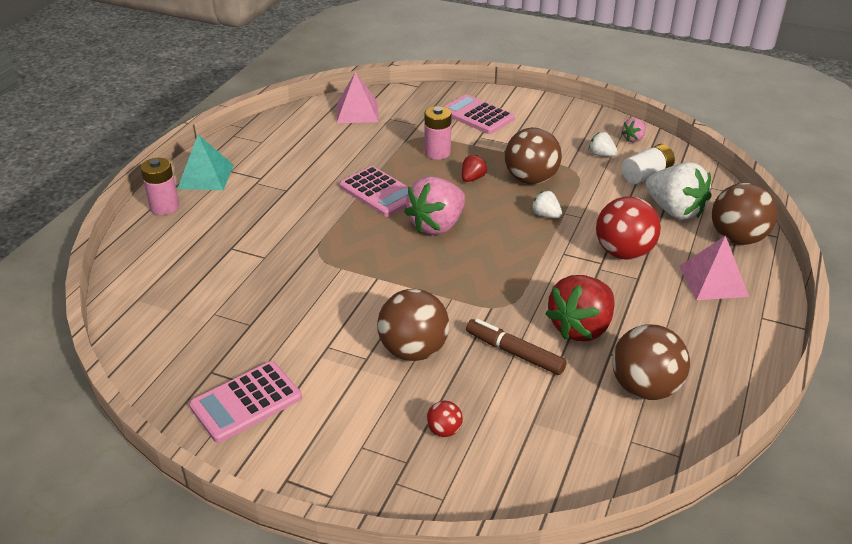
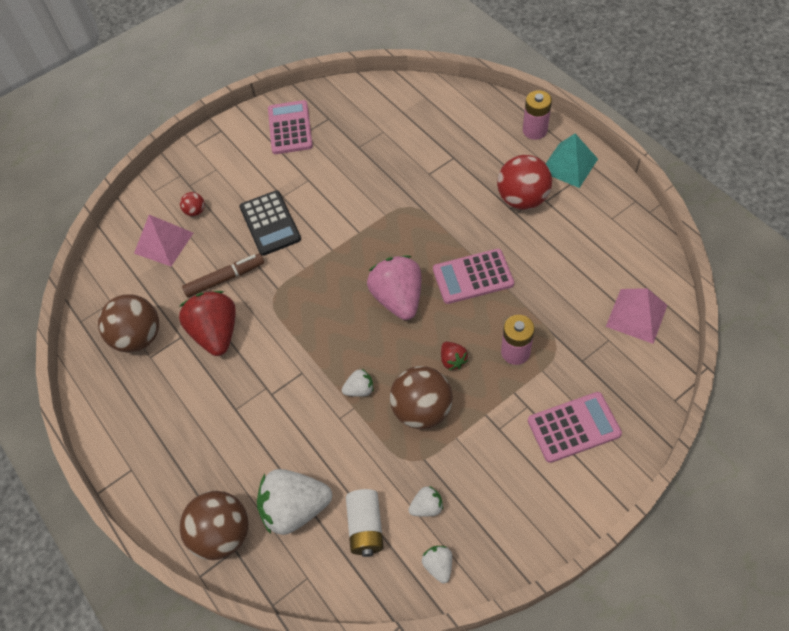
camera: 125 degrees right, 20 degrees up
brown ball [377,289,449,361] -> black calculator [240,190,301,256]
red ball [596,196,661,260] -> red ball moved to [497,155,552,210]
pink strawberry [621,118,646,142] -> white strawberry [422,546,452,584]
pink pyramid [679,235,749,300] -> pink pyramid moved to [134,215,193,266]

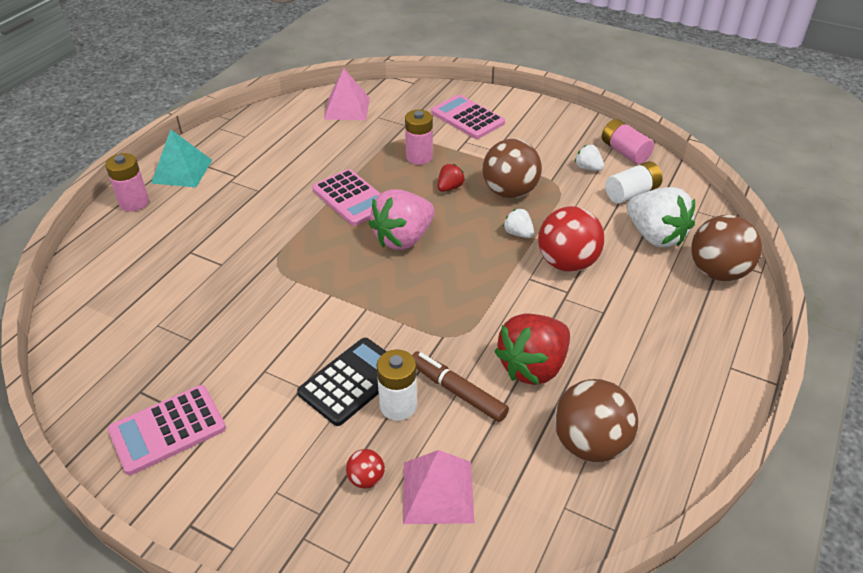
camera: 120 degrees left, 15 degrees down
white strawberry [422,546,452,584] -> pink battery [602,119,654,164]
red ball [497,155,552,210] -> red ball moved to [538,206,605,272]
none -> white battery [376,350,417,421]

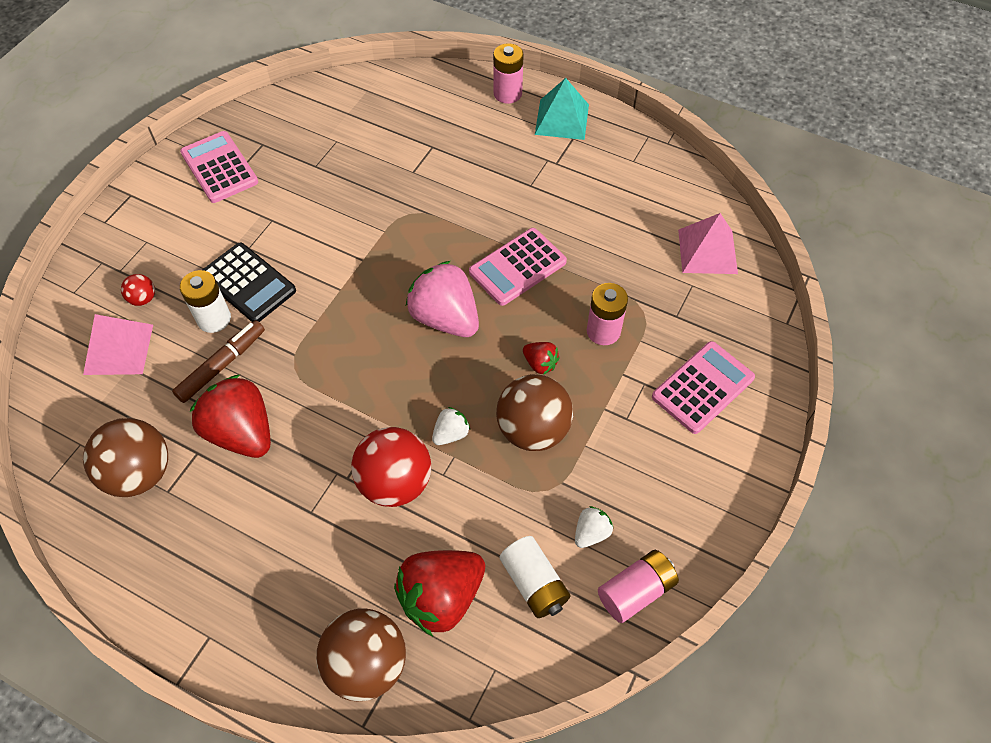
camera: 90 degrees right, 15 degrees up
white strawberry [627,187,695,247] -> red strawberry [394,550,485,636]

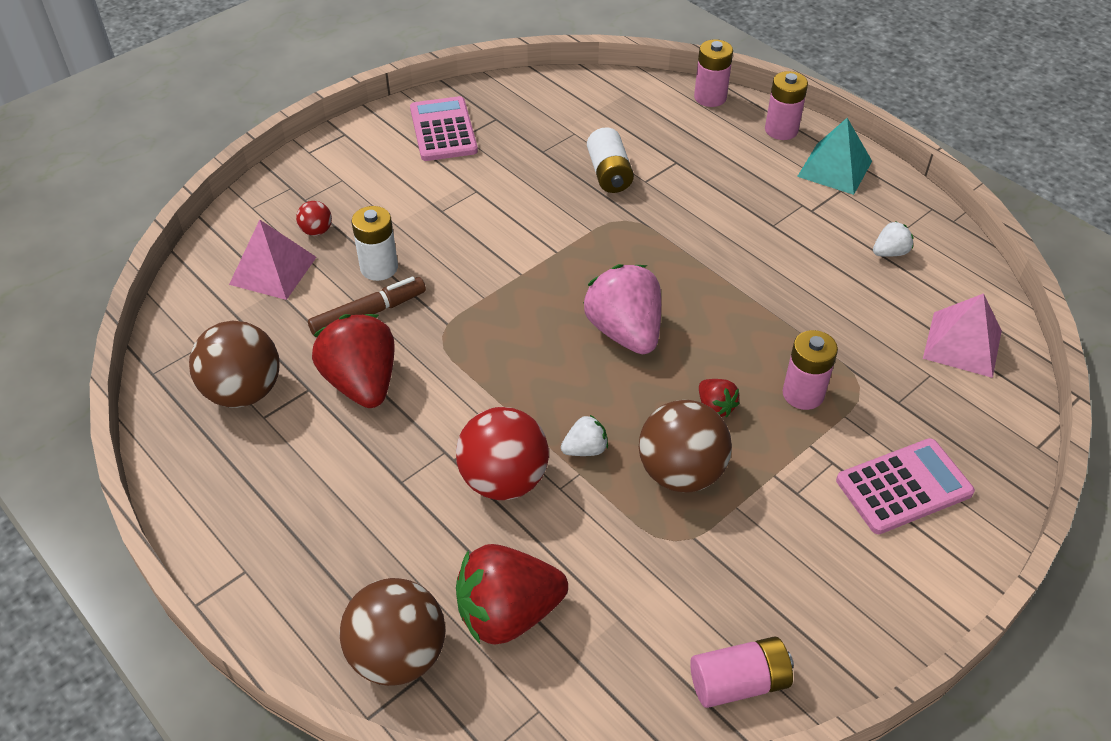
camera: 20 degrees right, 10 degrees down
black calculator [202,243,296,322] -> none
pink calculator [469,228,567,306] -> none
white battery [500,536,571,618] -> white battery moved to [587,127,634,193]
white strawberry [575,506,613,548] -> white strawberry moved to [873,221,913,257]
none -> pink battery [694,39,733,107]

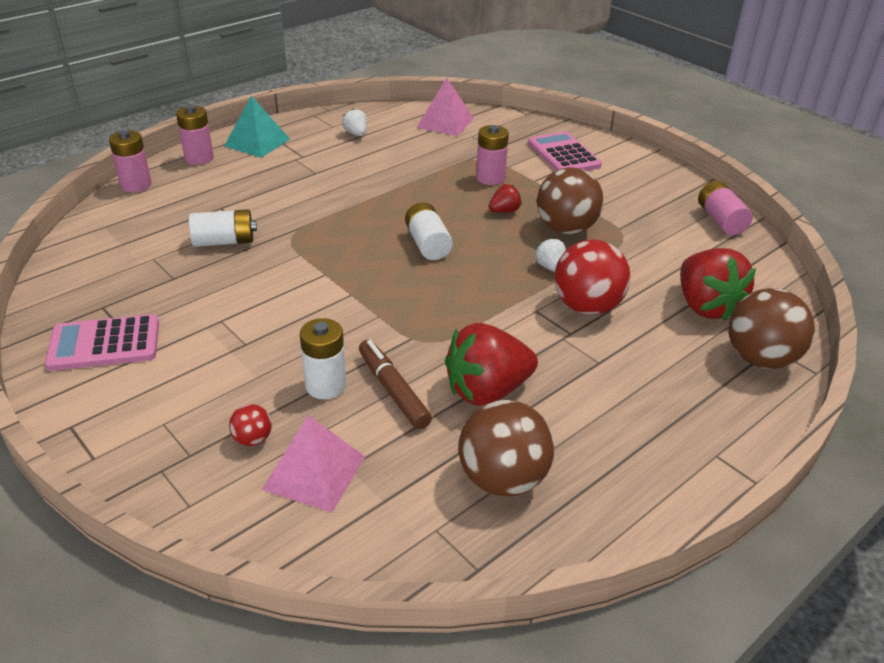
camera: 90 degrees left, 10 degrees down
pink strawberry [583,264,661,354] -> white battery [405,202,453,260]

